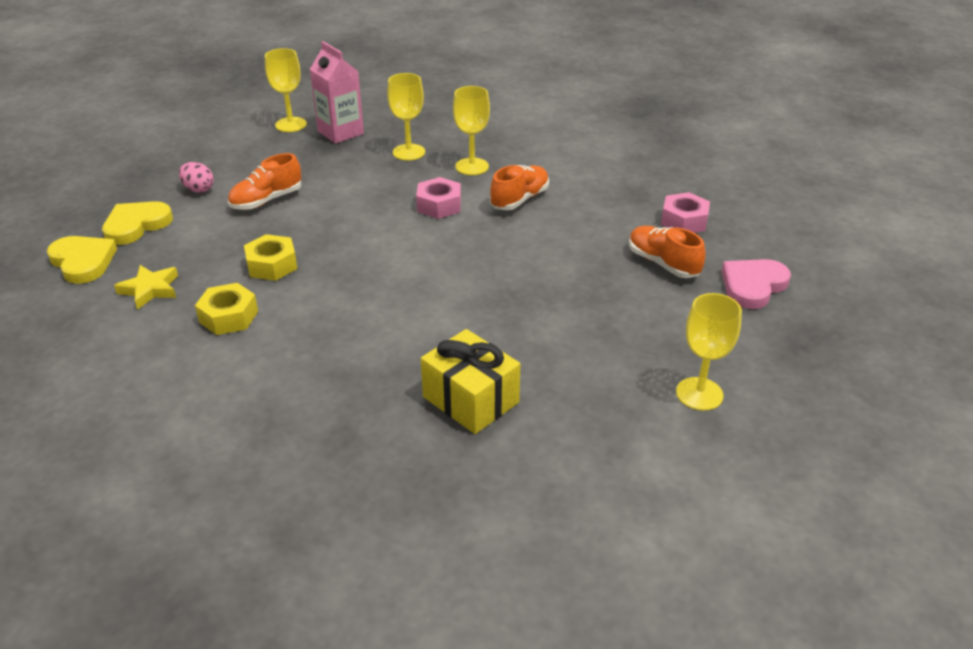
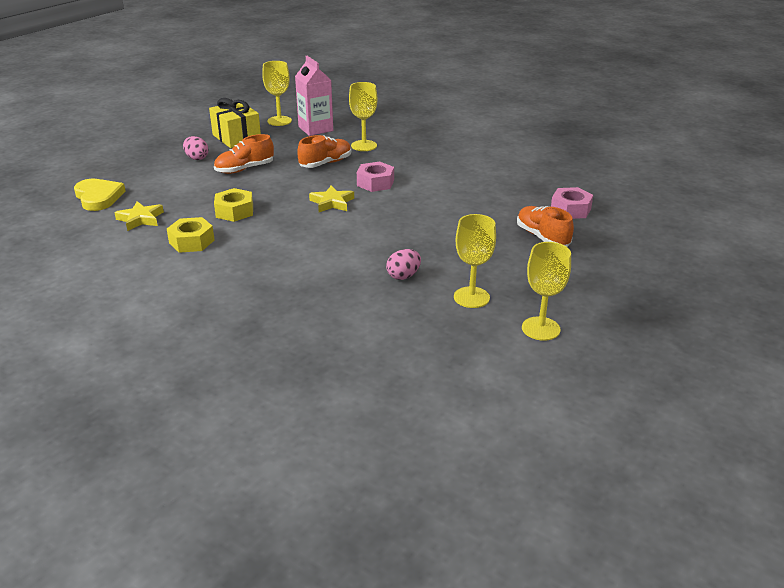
camera: 10 degrees right, 5 degrees down
yellow heart [102,201,173,245] -> none
yellow gift [421,329,521,434] -> yellow gift moved to [209,98,261,148]
yellow goblet [453,86,490,175] -> yellow goblet moved to [454,214,496,308]
orange shoe [490,165,549,210] -> orange shoe moved to [297,135,351,168]
pink heart [722,259,791,309] -> none
none -> yellow star [309,185,354,212]
none -> pink egg [386,249,421,280]

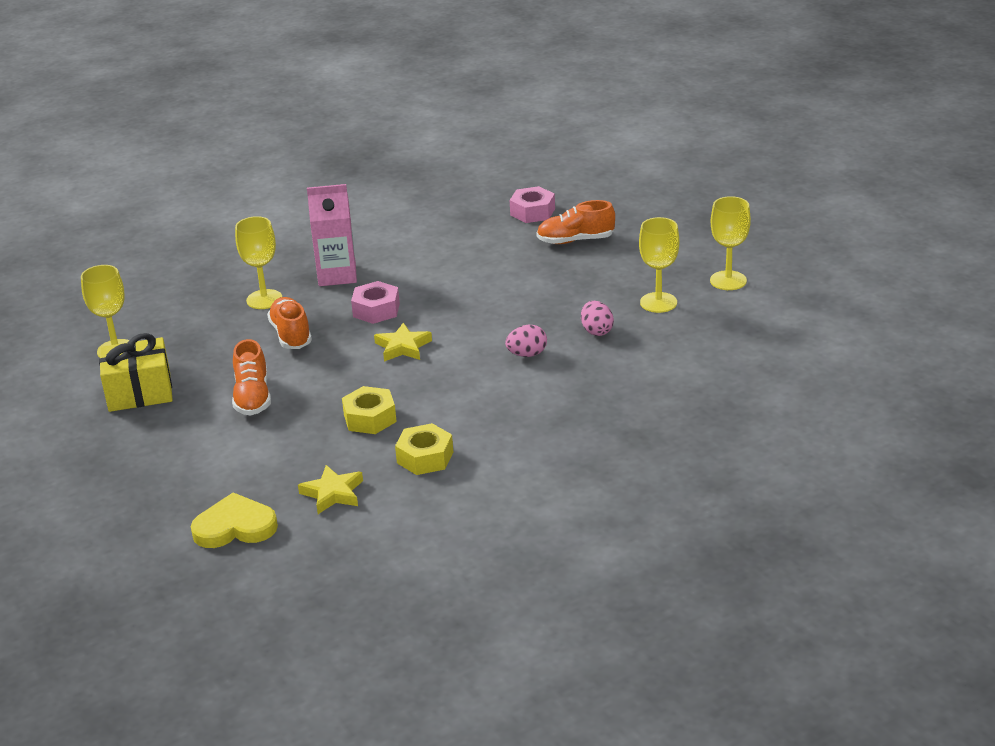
camera: 65 degrees left, 0 degrees up
pink egg [183,136,209,160] -> pink egg moved to [505,325,547,357]
pink carton [295,56,333,136] -> pink carton moved to [307,184,357,286]

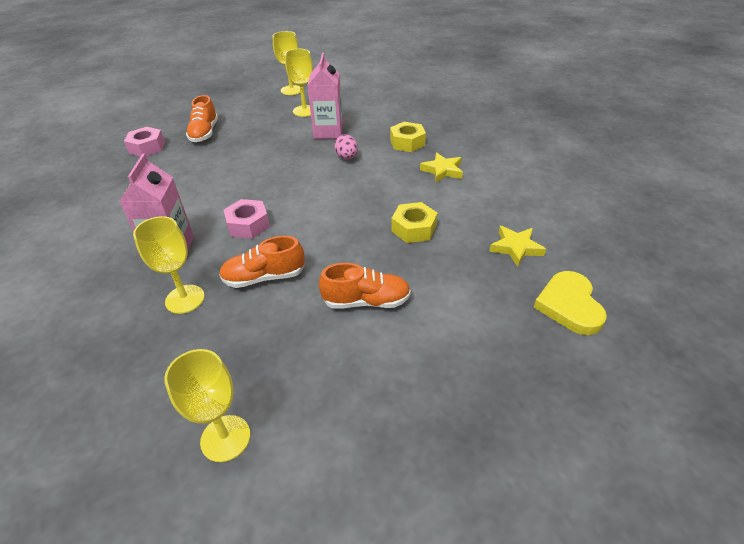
camera: 85 degrees left, 10 degrees up
yellow gift [99,333,173,412] -> none
yellow star [374,323,432,362] -> yellow star moved to [420,153,463,183]
yellow nut [395,423,453,475] -> yellow nut moved to [390,122,426,152]
pink egg [581,301,614,336] -> pink carton [307,53,343,139]

